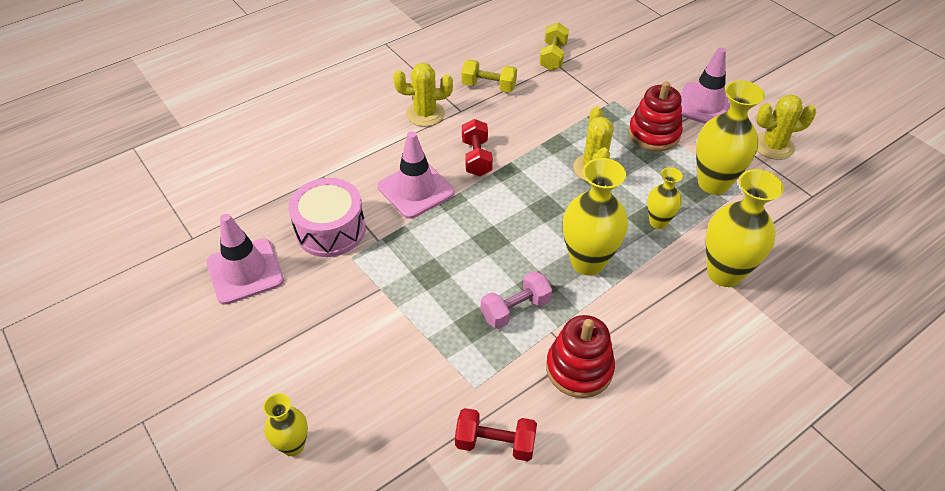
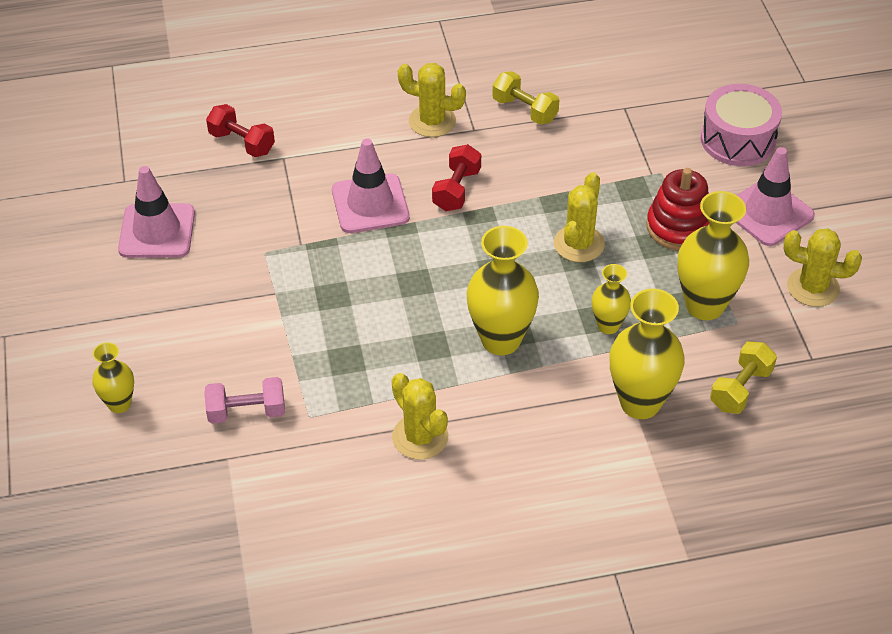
camera: 25 degrees right, 0 degrees up
pink drum [288,178,366,257] -> pink drum moved to [701,84,782,166]
red dumbbell [455,408,537,461] -> red dumbbell moved to [206,104,275,157]
pink dumbbell [481,271,552,329] -> pink dumbbell moved to [204,377,285,424]
yellow dumbbell [539,22,569,71] -> yellow dumbbell moved to [710,341,777,414]
red stacking toy [546,315,615,398] -> yellow cactus [392,373,448,460]

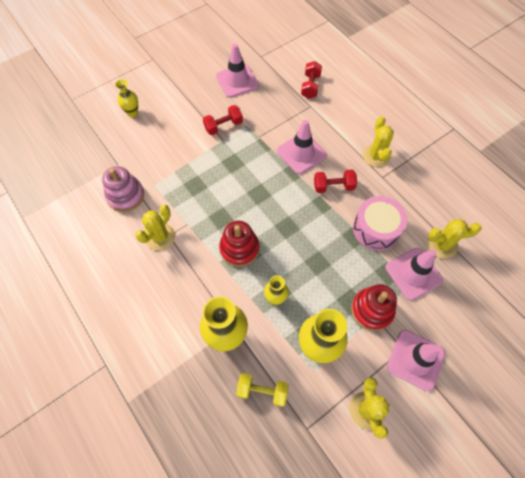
camera: 65 degrees right, 15 degrees up
pink dumbbell [204,377,285,424] -> none
yellow vase [467,226,539,355] -> red stacking toy [219,220,259,267]
yellow dumbbell [492,71,559,125] -> none
yellow cactus [554,172,605,262] -> yellow cactus moved to [427,219,482,259]
pink drum [701,84,782,166] -> pink drum moved to [353,196,407,251]
none -> pink stacking toy [102,166,144,212]
none -> red dumbbell [203,105,243,135]
none -> pink traffic cone [385,248,443,300]

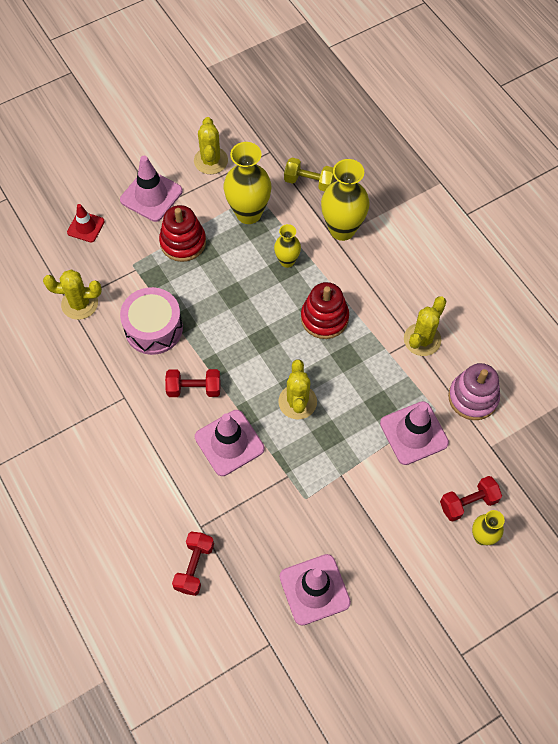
camera: 175 degrees left, 0 degrees up
red dumbbell [203,105,243,135] -> red dumbbell moved to [440,476,502,522]
yellow cactus [363,116,394,167] -> yellow cactus moved to [278,360,317,420]
pink traffic cone [385,248,443,300] -> pink traffic cone moved to [380,401,449,465]
none -> red traffic cone [67,204,105,242]

